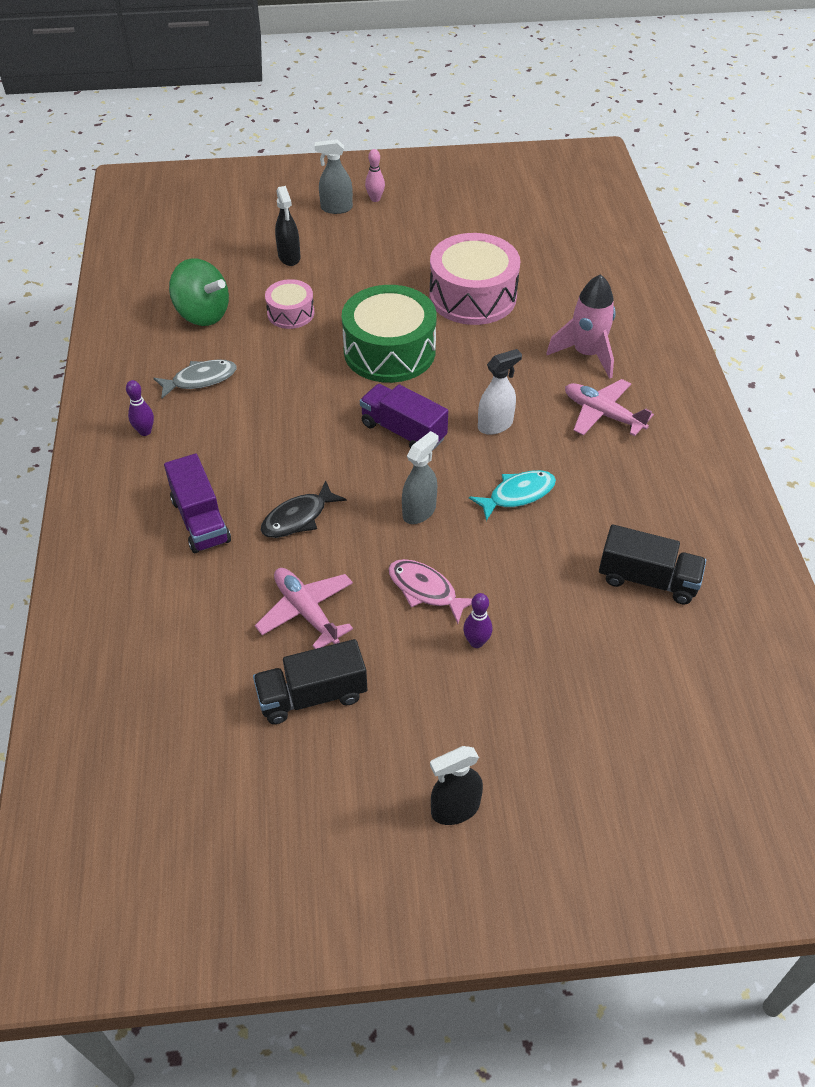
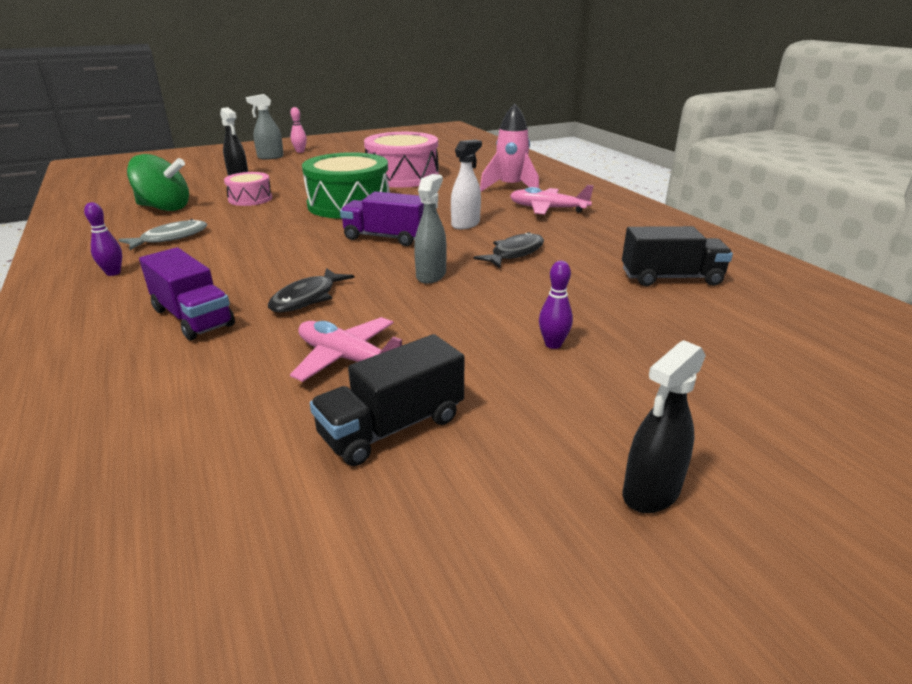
camera: 20 degrees left, 20 degrees down
pink fish [388,559,473,624] -> none
turquoise fish [469,470,556,521] -> black fish [474,232,544,268]

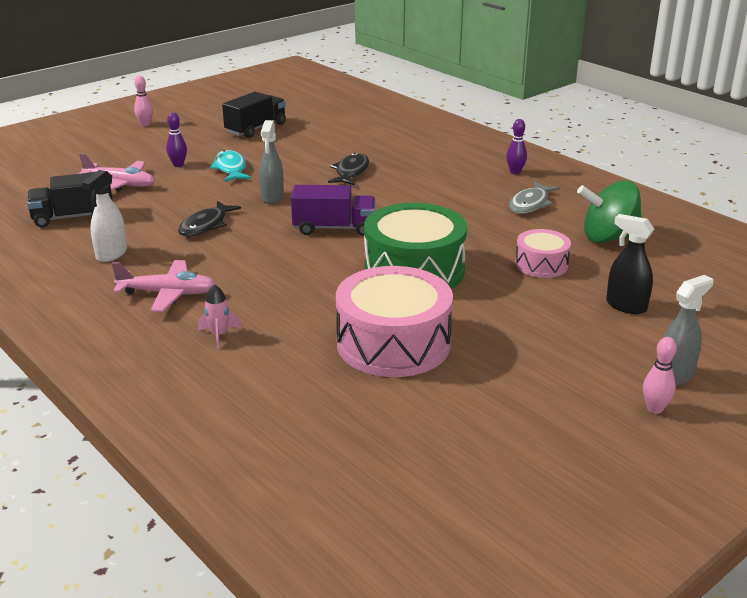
camera: 165 degrees right, 0 degrees up
purple truck [139,247,235,340] -> none
pink plane [290,317,402,382] -> pink plane moved to [78,153,155,192]
white spray bottle [451,140,482,229] -> white spray bottle moved to [82,170,127,262]
pink rocket [480,104,539,191] -> pink rocket [198,284,242,350], size x0.50
black spray bottle [623,340,706,513] -> pink bowling pin [134,76,153,126]
none -> turquoise fish [210,150,251,182]

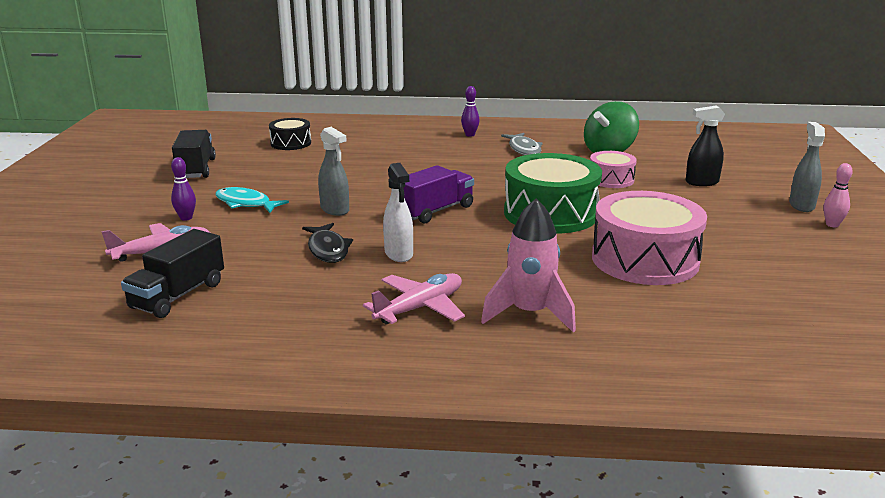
camera: 45 degrees left, 5 degrees down
white spray bottle [82,170,127,262] -> white spray bottle moved to [383,163,413,262]
pink bowling pin [134,76,153,126] -> none
pink rocket [198,284,242,350] -> pink rocket [481,198,576,332], size x1.98
black fish [328,153,369,186] -> none
none -> black drum [269,118,311,150]

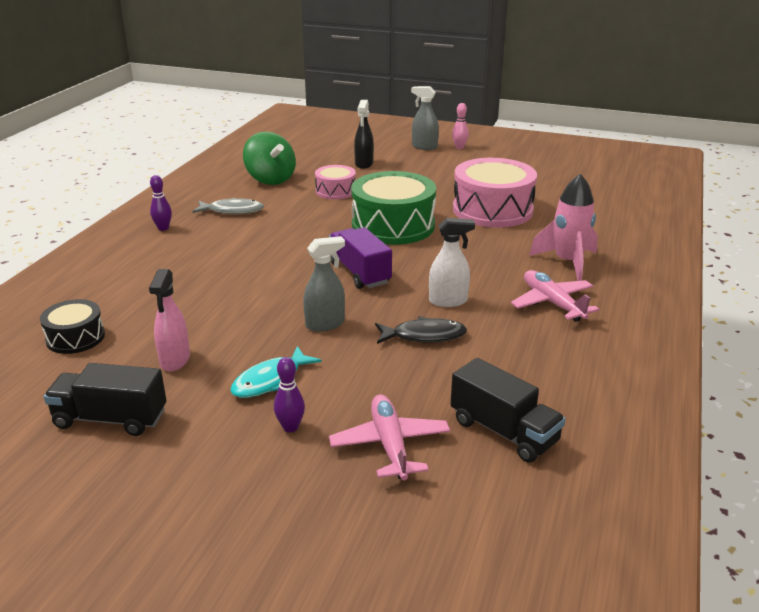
camera: 75 degrees left, 5 degrees up
none -> pink spray bottle [149,269,190,372]

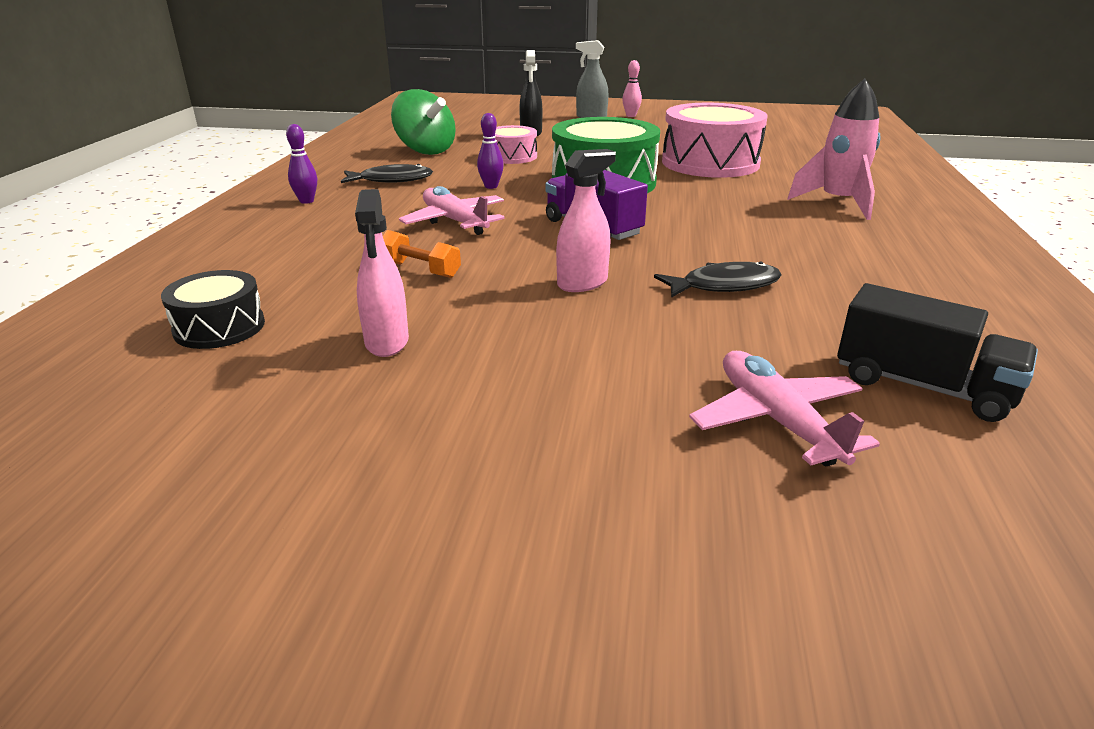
camera: 10 degrees left, 0 degrees up
black truck [44,363,166,436] -> none
grey fish [192,198,264,214] -> black fish [341,164,433,183]
turquoise fish [230,346,322,398] -> none
purple bowling pin [274,357,305,432] -> purple bowling pin moved to [477,113,504,189]
grey spray bottle [303,236,345,332] -> pink spray bottle [556,149,616,292]
white spray bottle [429,218,475,307] -> none
pink plane [511,270,599,322] -> pink plane moved to [399,186,504,235]
none -> orange dumbbell [383,230,461,278]

